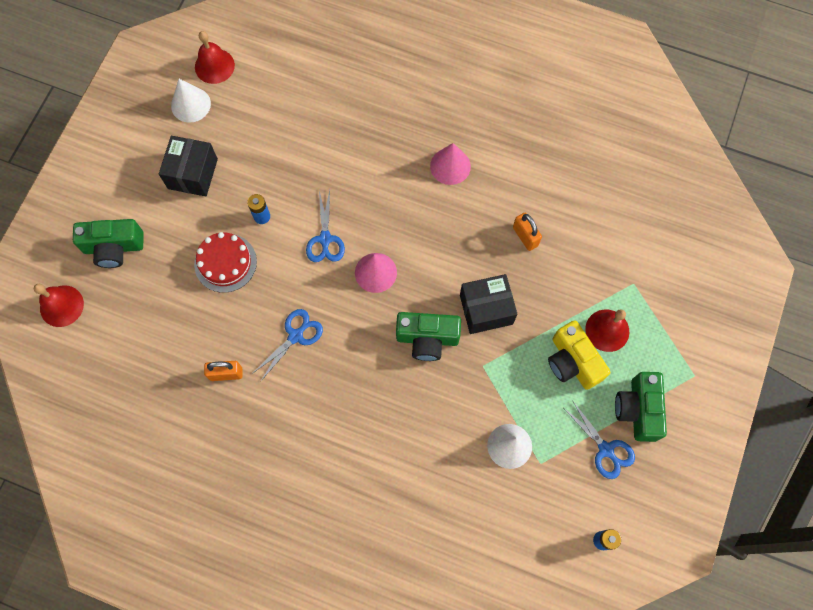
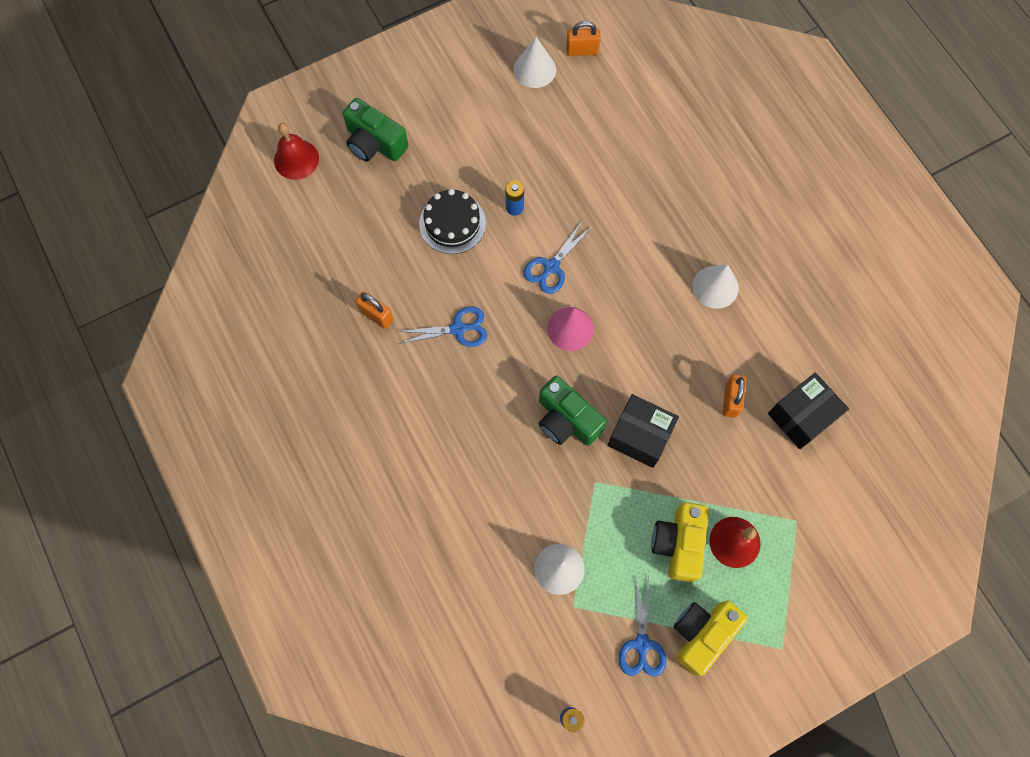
camera: 40 degrees right, 0 degrees up
black box [159,136,218,196] -> black box moved to [768,373,849,449]
red cake [194,232,257,293] -> black cake [419,189,486,254]
red bell [195,31,235,84] -> orange padlock [566,21,601,56]
pink cone [430,143,471,185] -> white cone [693,264,739,309]
green camera [615,372,667,442] -> yellow camera [674,600,748,676]

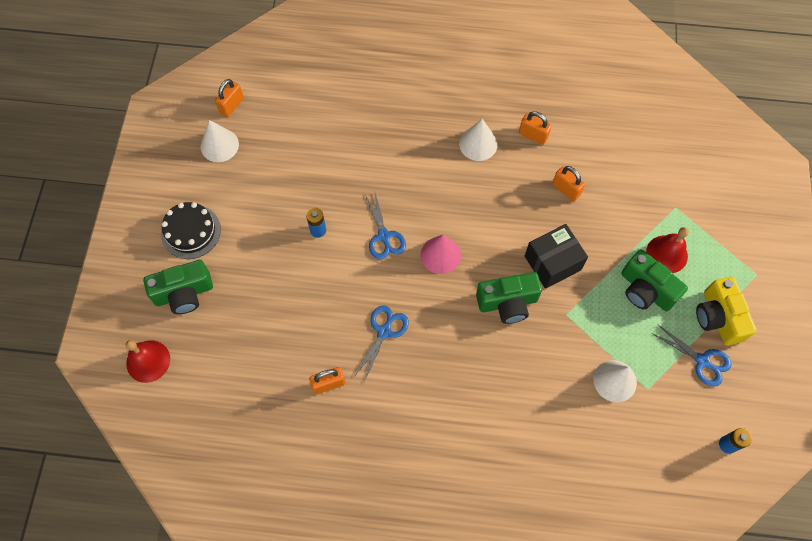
camera: 55 degrees left, 5 degrees down
black cake [419,189,486,254] -> black cake moved to [161,202,221,259]
yellow camera [652,502,709,582] -> green camera [621,250,688,311]
black box [768,373,849,449] -> none
none -> orange padlock [519,111,552,145]

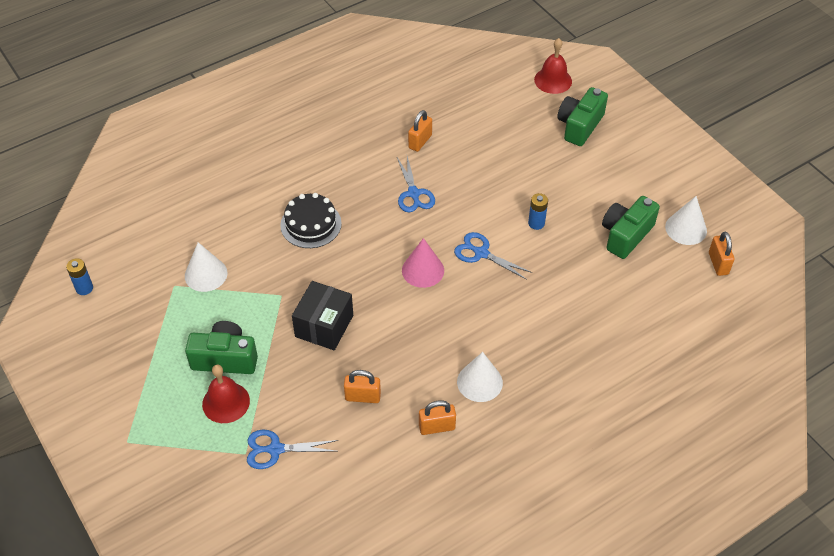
camera: 140 degrees right, 15 degrees down
black cake [161,202,221,259] -> black cake moved to [280,193,342,248]
green camera [476,272,542,324] -> green camera moved to [602,196,660,259]
blue scissors [652,325,732,387] -> blue scissors moved to [247,430,338,469]
yellow camera [696,277,757,345] -> none

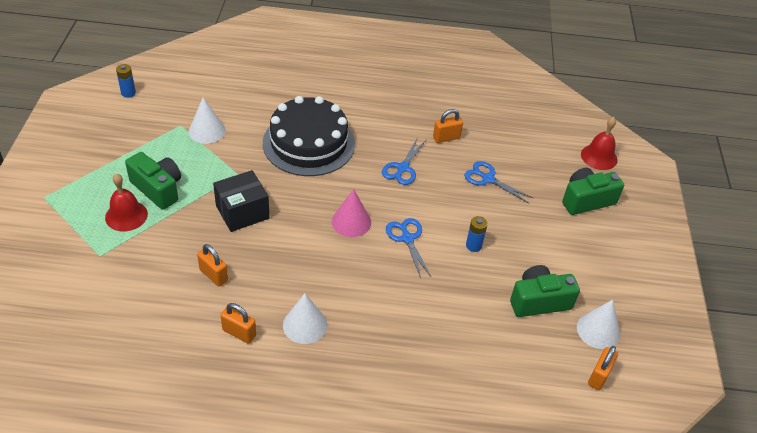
camera: 35 degrees right, 5 degrees down
blue scissors [247,430,338,469] -> blue scissors moved to [464,161,533,203]
black cake [280,193,342,248] -> black cake [263,96,355,176], size x1.70

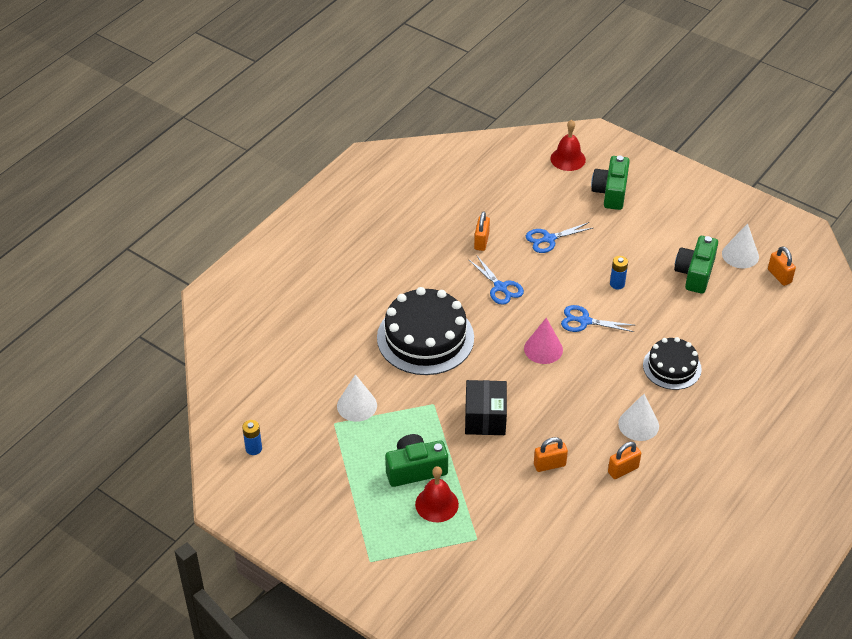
camera: 55 degrees left, 0 degrees up
none -> black cake [643,337,702,390]

